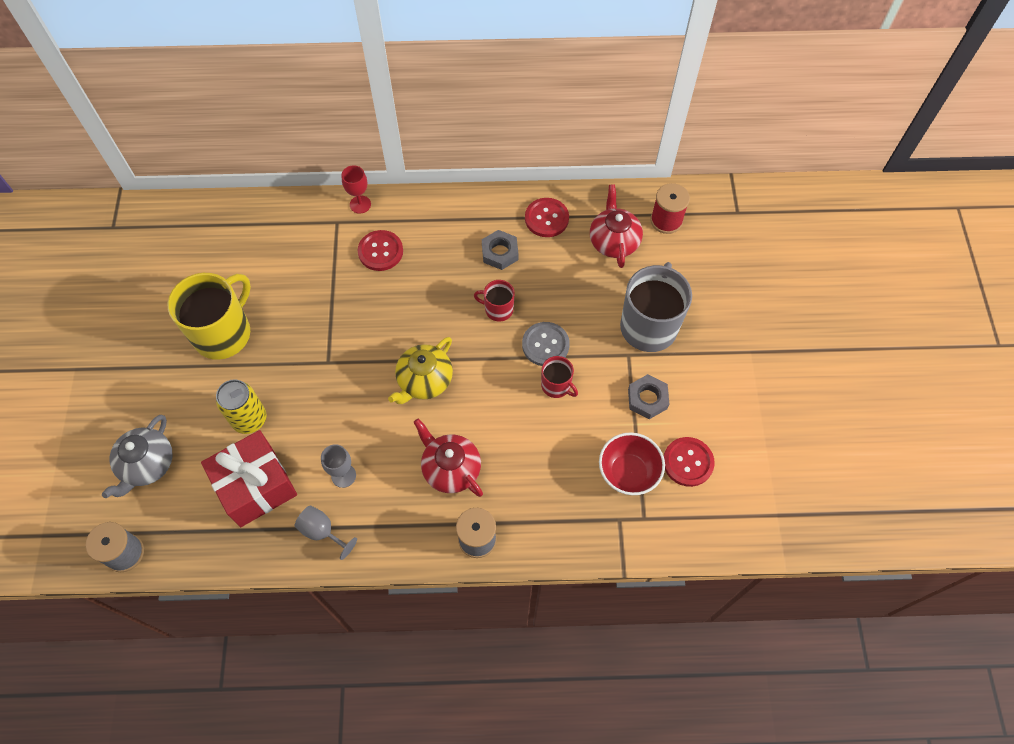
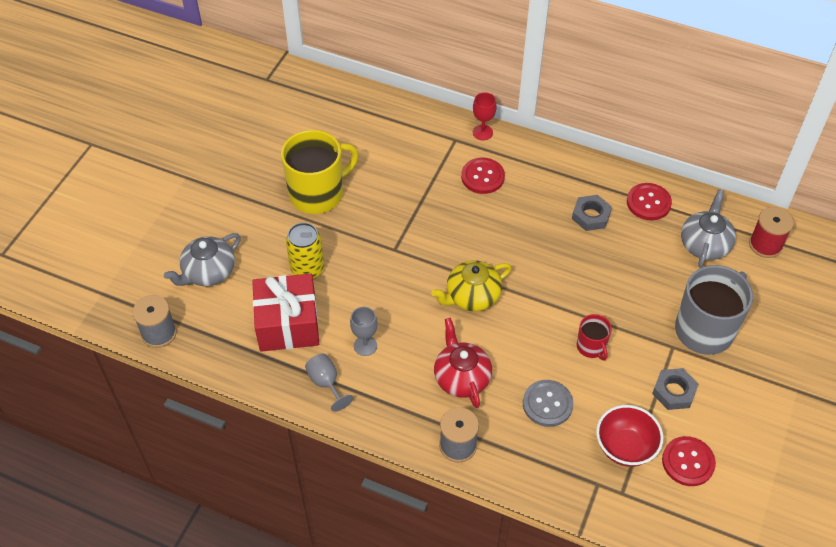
camera: 25 degrees right, 10 degrees down
red mug [474,280,515,322] -> none
grey button [522,322,570,366] -> grey button moved to [523,380,573,427]
red teapot [590,184,643,268] -> grey teapot [681,189,736,268]

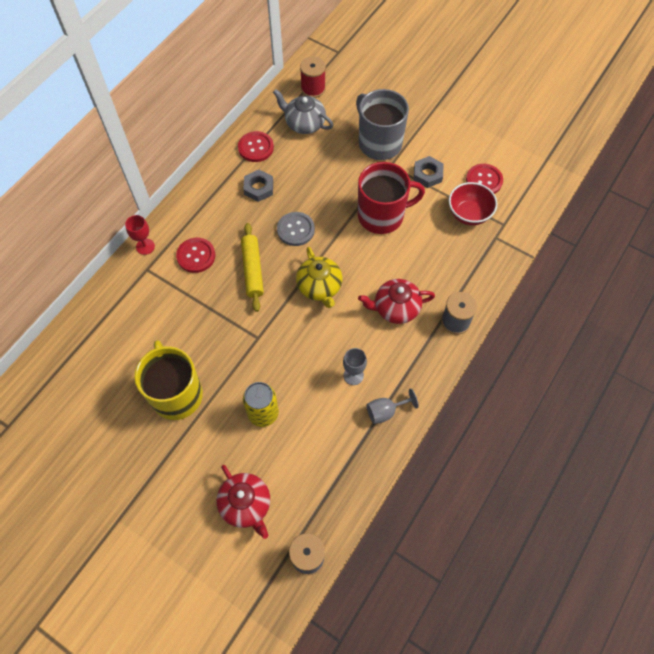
camera: 80 degrees left, 10 degrees up
grey teapot [164,233,241,286] -> red teapot [216,465,270,539]
red gift [252,274,319,352] -> none
grey button [523,380,573,427] -> grey button moved to [277,212,315,246]
red mug [577,314,612,360] -> red mug [358,162,425,234], size x2.03
none -> yellow rolling pin [241,223,264,312]

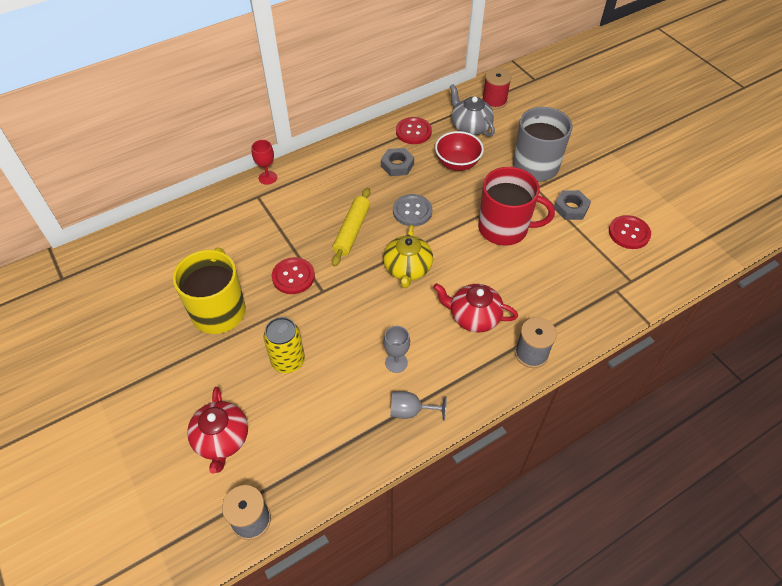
camera: 25 degrees right, 10 degrees down
red button [176,238,215,273] -> red button moved to [272,257,315,294]
red bowl [449,182,497,225] -> red bowl moved to [435,131,484,171]

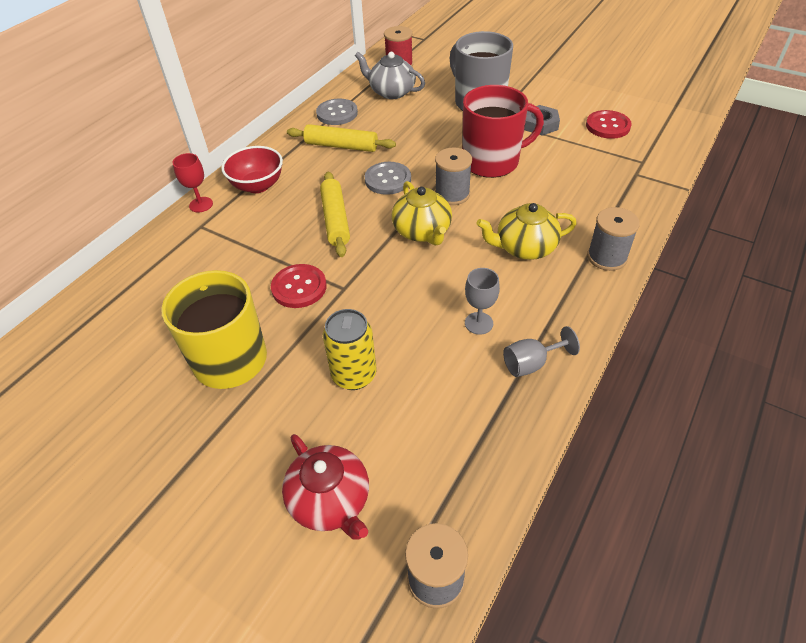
camera: 25 degrees left, 5 degrees down
grey nut [381,148,414,176] -> yellow rolling pin [287,124,396,152]
red button [396,117,432,144] -> grey button [316,99,358,125]
red teapot [433,283,518,332] -> yellow teapot [476,203,577,260]
red bowl [435,131,484,171] -> red bowl moved to [221,146,283,193]
none -> grey spool [435,148,472,205]

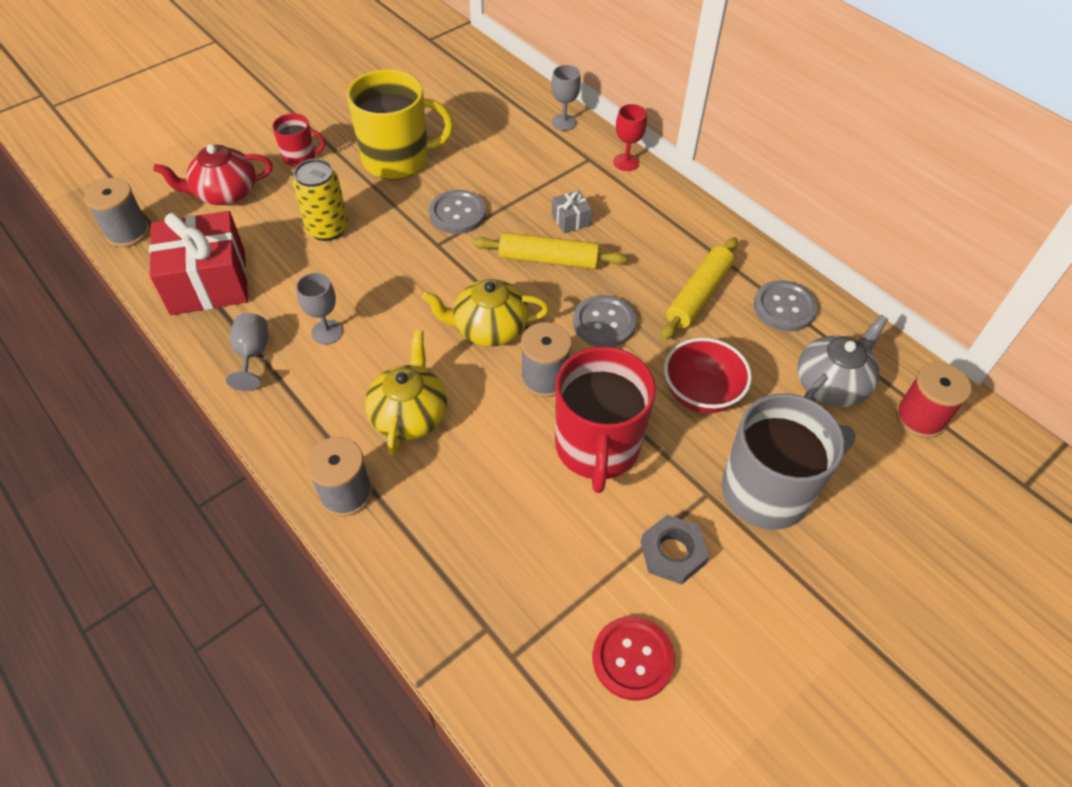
camera: 105 degrees right, 5 degrees up
red bowl [221,146,283,193] -> red bowl moved to [664,338,752,413]
red button [271,264,327,308] -> grey button [429,190,486,234]
none -> red gift [149,211,248,315]
none -> red mug [272,113,325,167]
none -> grey goblet [551,65,581,131]
none -> grey gift [552,190,592,233]

